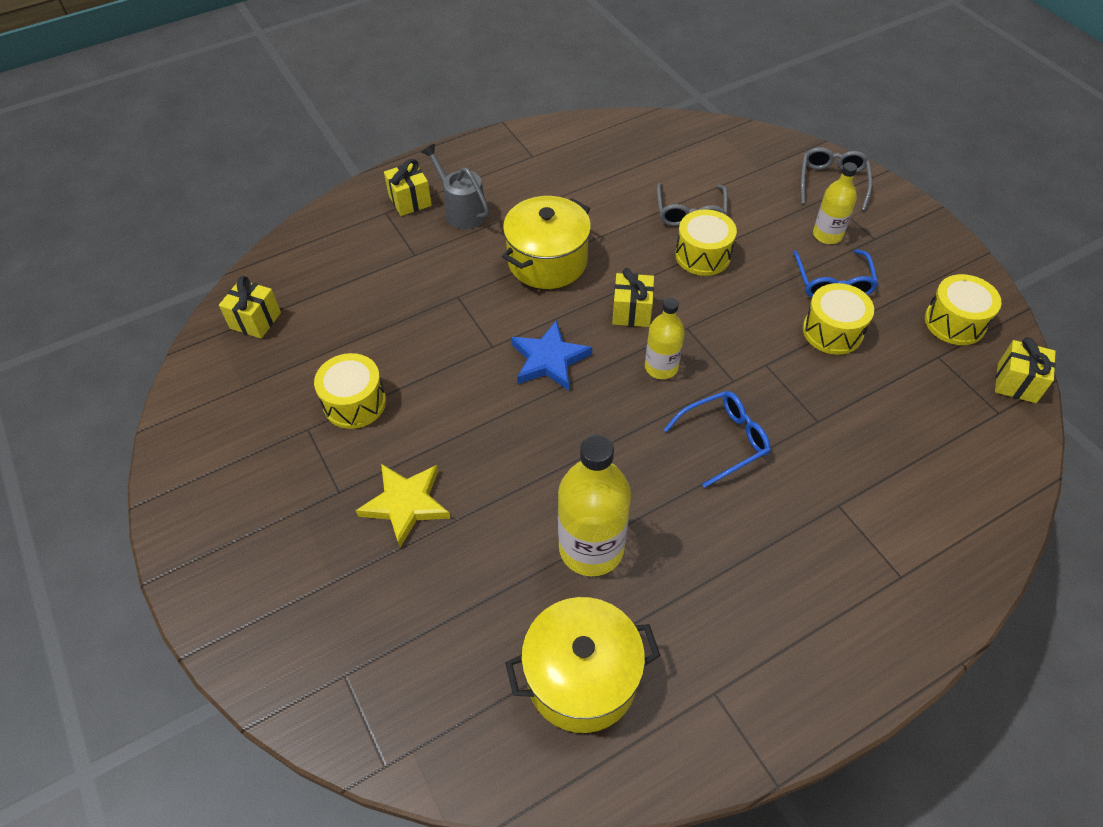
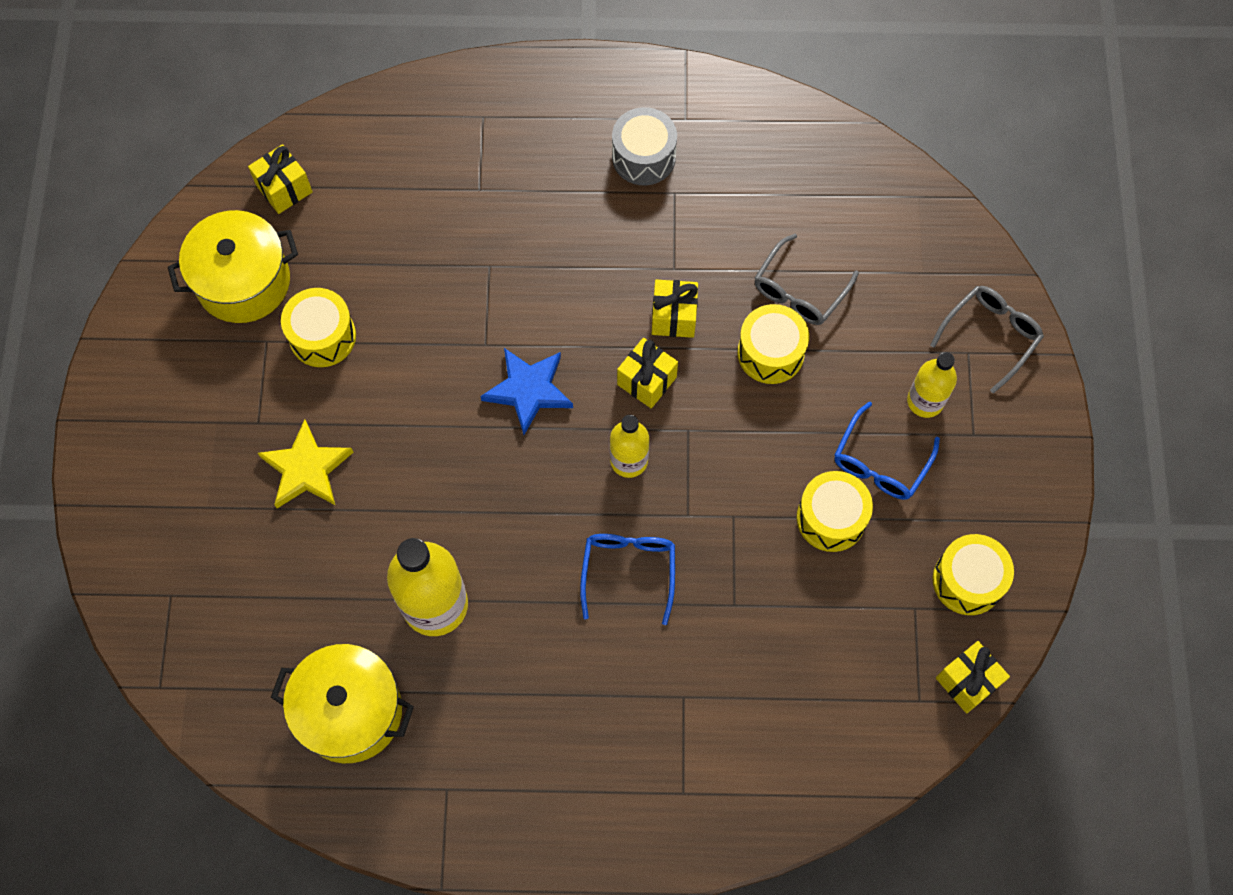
camera: 30 degrees right, 15 degrees up
yellow gift [384,159,432,216] -> yellow gift moved to [652,279,698,338]
grey watering can [421,144,489,229] -> none
yellow pot [502,196,591,289] -> yellow pot moved to [168,210,298,323]
blue glasses [664,391,771,488] -> blue glasses turned 90 degrees counterclockwise [580,534,675,625]
none -> grey drum [612,107,677,185]

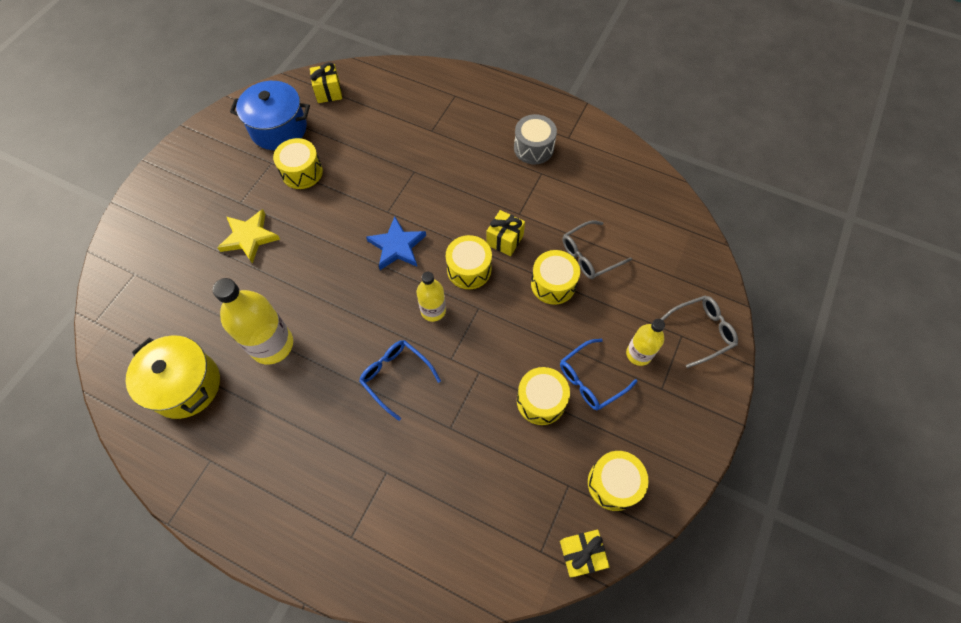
camera: 25 degrees right, 5 degrees down
yellow pot [168,210,298,323] -> blue pot [230,81,310,150]
blue glasses [580,534,675,625] -> blue glasses turned 75 degrees counterclockwise [359,340,441,421]
yellow gift [617,338,678,408] -> yellow drum [446,235,492,289]

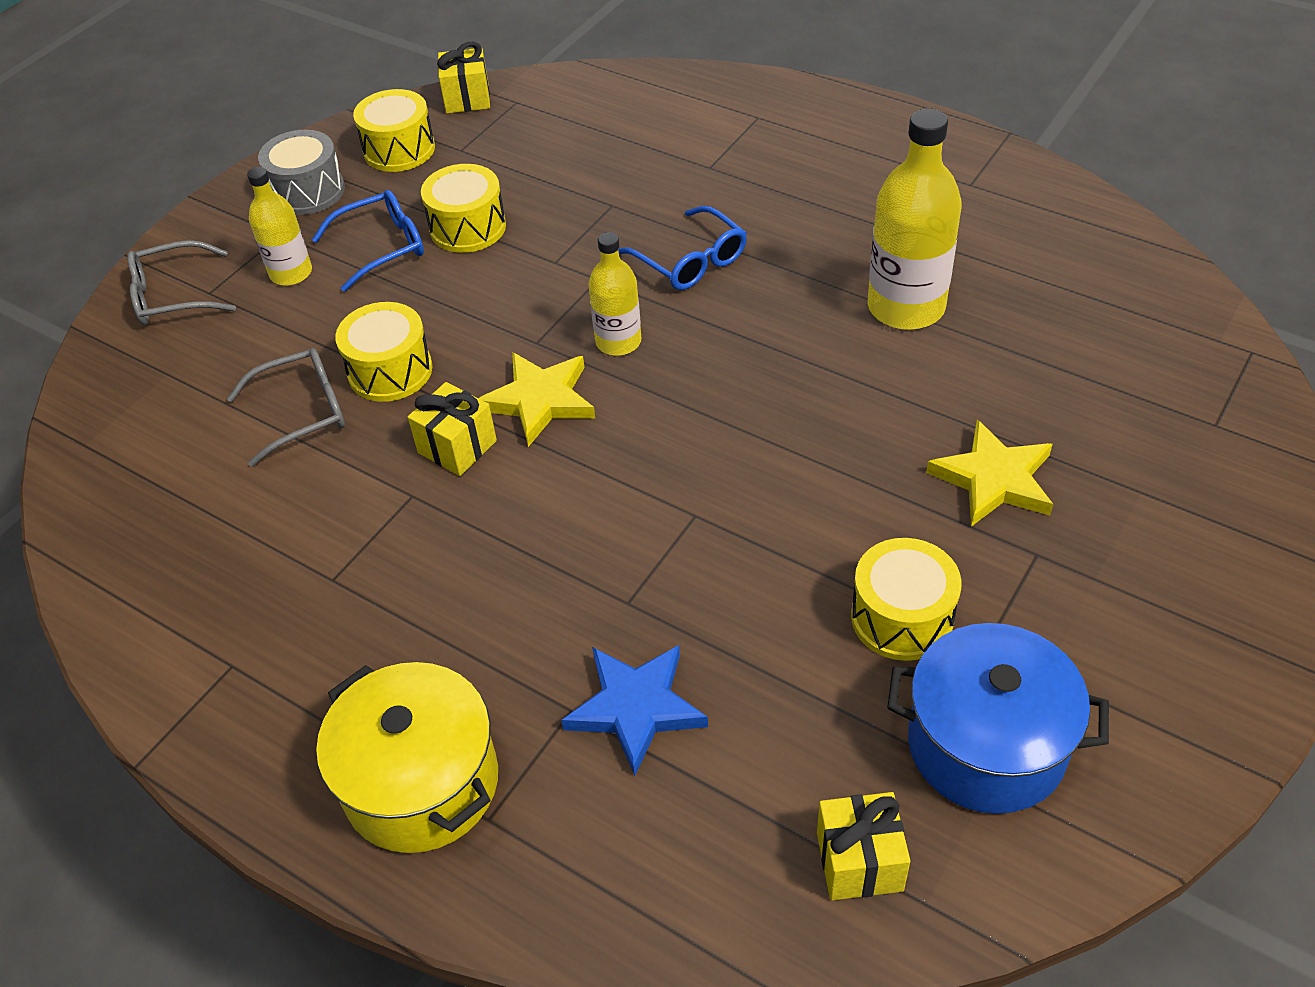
camera: 170 degrees left, 15 degrees down
yellow pot [126,336,220,419] -> yellow pot moved to [316,662,498,853]
blue star [366,217,426,270] -> blue star moved to [561,645,708,776]
yellow drum [446,235,492,289] -> yellow star [479,352,595,447]
grey drum [514,114,557,164] -> grey drum moved to [258,130,345,215]

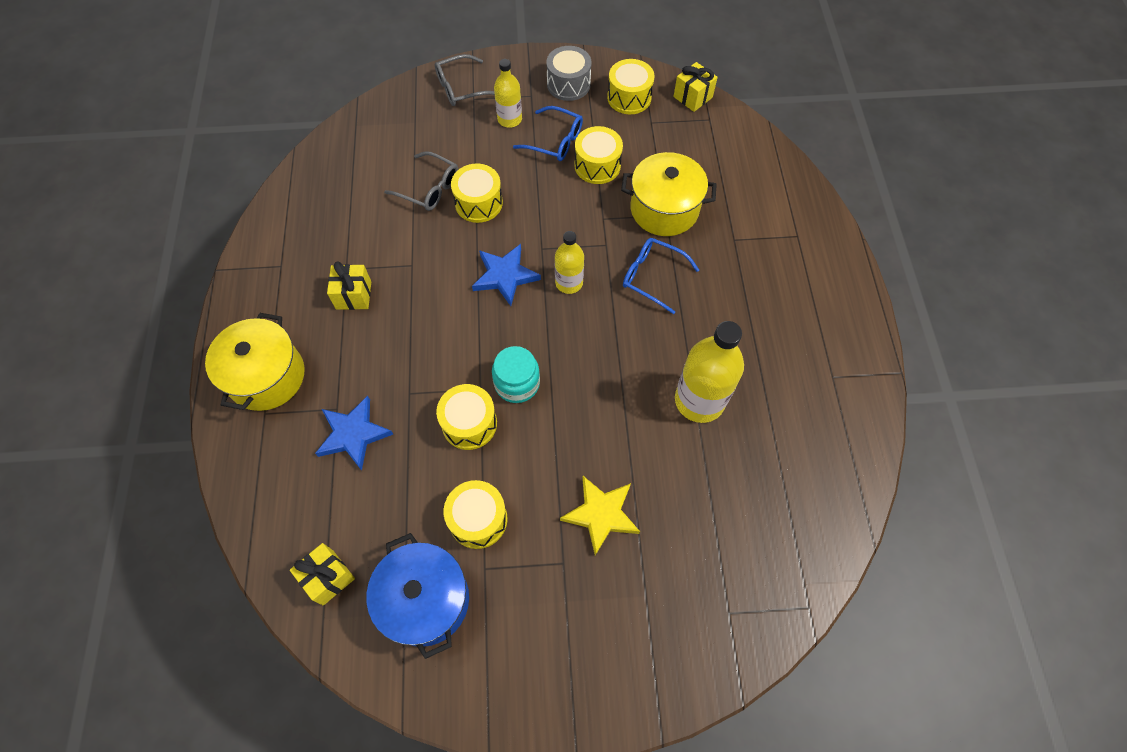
camera: 50 degrees right, 15 degrees up
grey glasses [127,240,236,325] -> grey glasses turned 60 degrees counterclockwise [435,54,495,106]
yellow gift [408,382,497,476] -> yellow gift moved to [327,261,371,310]
yellow star [479,352,595,447] -> blue star [472,244,541,306]
blue glasses [618,206,747,290] -> blue glasses turned 105 degrees clockwise [623,238,699,314]
none -> yellow drum [436,384,497,450]
none -> turquoise jar [492,346,540,403]
none -> yellow pot [621,152,717,236]

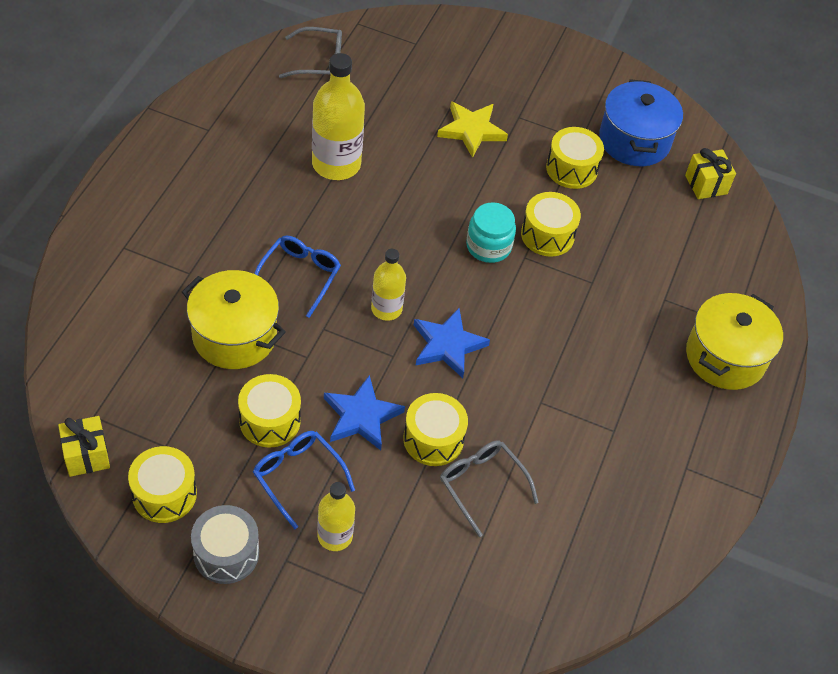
camera: 160 degrees left, 10 degrees down
blue star [315,396,393,471] -> blue star moved to [324,375,405,450]
yellow gift [327,261,371,310] -> none
grey glasses [435,54,495,106] -> grey glasses moved to [279,27,342,78]
blue glasses [623,238,699,314] -> blue glasses turned 120 degrees counterclockwise [254,235,341,318]

